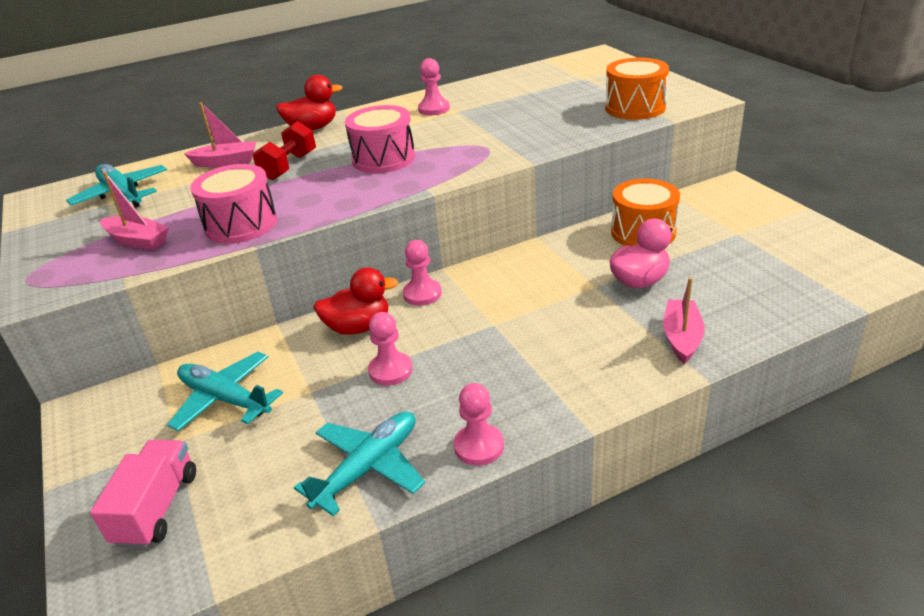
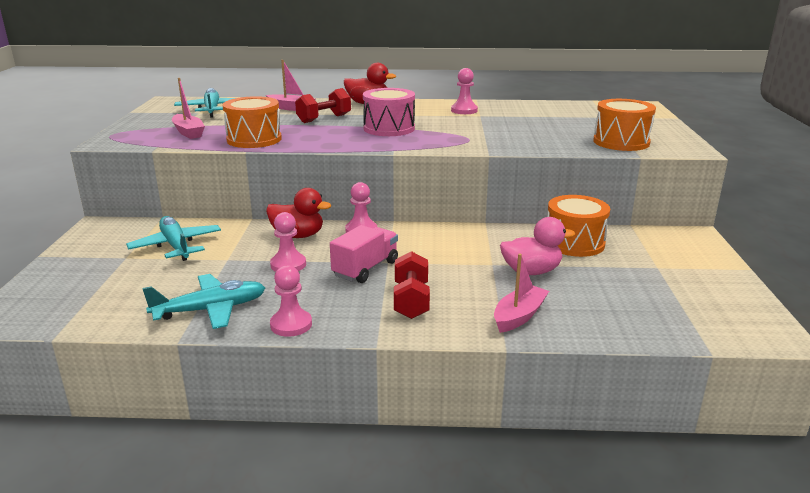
camera: 25 degrees right, 10 degrees down
pink truck [90,440,196,548] -> pink truck moved to [330,225,398,283]
pink drum [190,164,277,244] -> orange drum [222,96,282,148]
none -> red dumbbell [394,251,430,319]

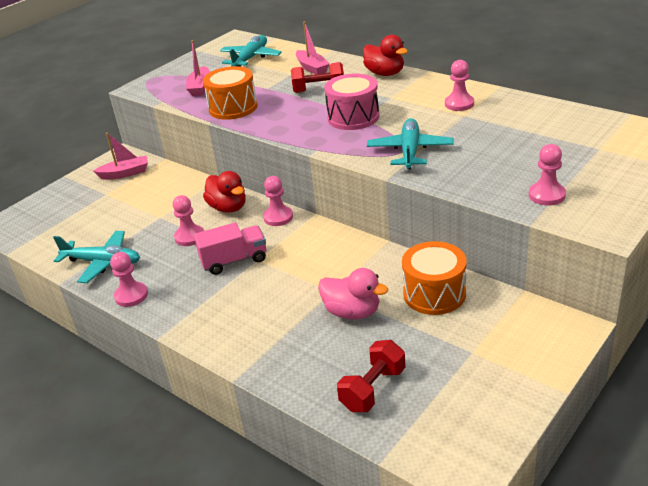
camera: 40 degrees right, 10 degrees up
turquoise plane [126,216,221,261] -> turquoise plane moved to [367,118,454,169]
red dumbbell [394,251,430,319] -> red dumbbell moved to [337,340,406,412]
pink boat [494,254,549,333] -> pink boat moved to [93,132,148,180]
orange drum [593,99,656,151] -> pink pawn [529,144,566,206]

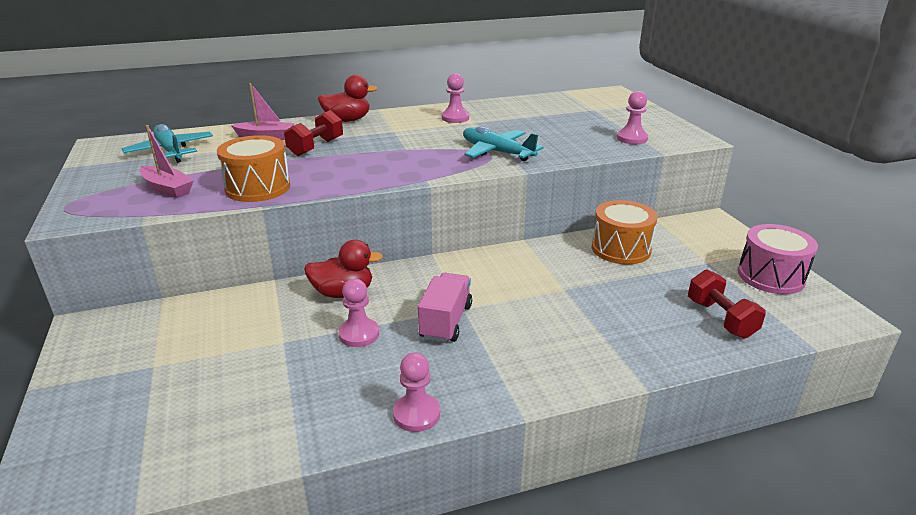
camera: 60 degrees left, 5 degrees down
turquoise plane [53,231,140,283] -> none
pink boat [93,132,148,180] -> none
pink pawn [263,176,293,226] -> none
pink duck [318,268,388,319] -> none
pink drum [324,74,379,130] -> pink drum moved to [738,224,818,294]

